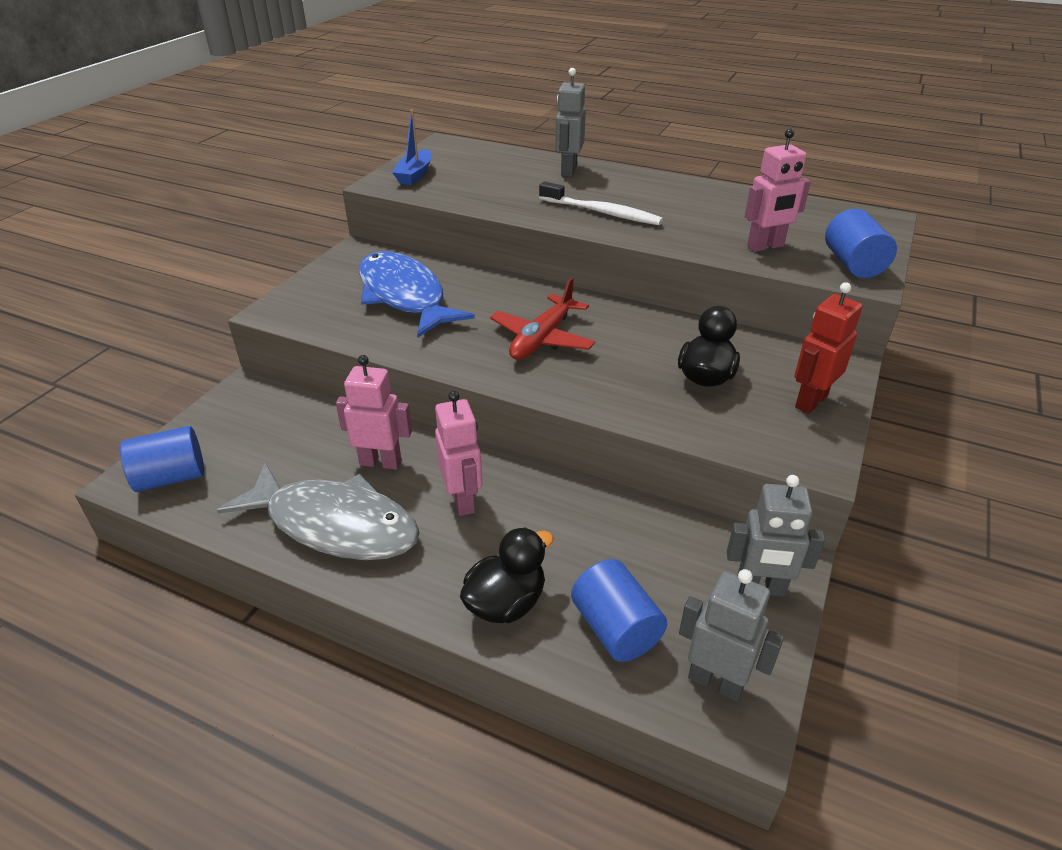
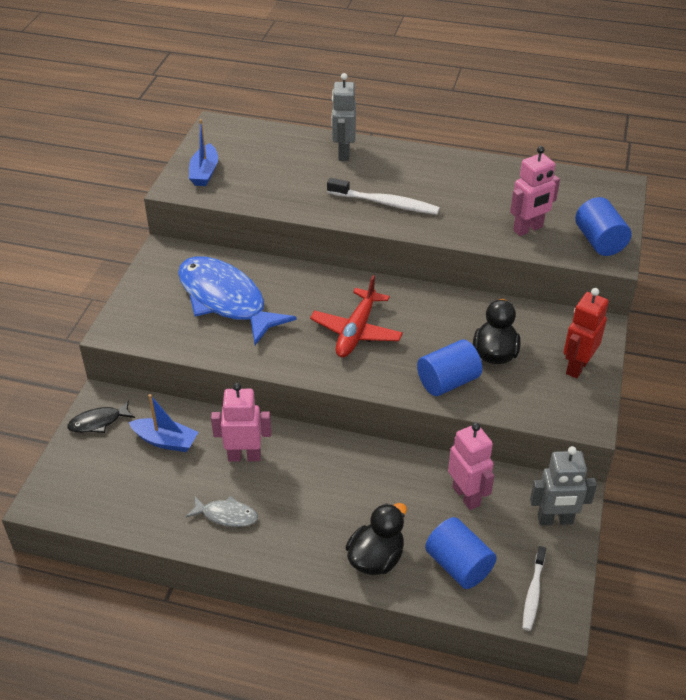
camera: 10 degrees left, 5 degrees up
blue cylinder [120,426,204,492] -> blue cylinder moved to [417,340,482,396]
grey fish [217,462,420,560] -> grey fish [186,496,258,527], size x0.44
pink robot [435,391,482,516] -> pink robot moved to [448,423,494,510]
grey robot [679,569,784,701] -> white toothbrush [523,546,546,631]
none -> black fish [67,400,135,433]
none -> blue boat [129,394,198,452]

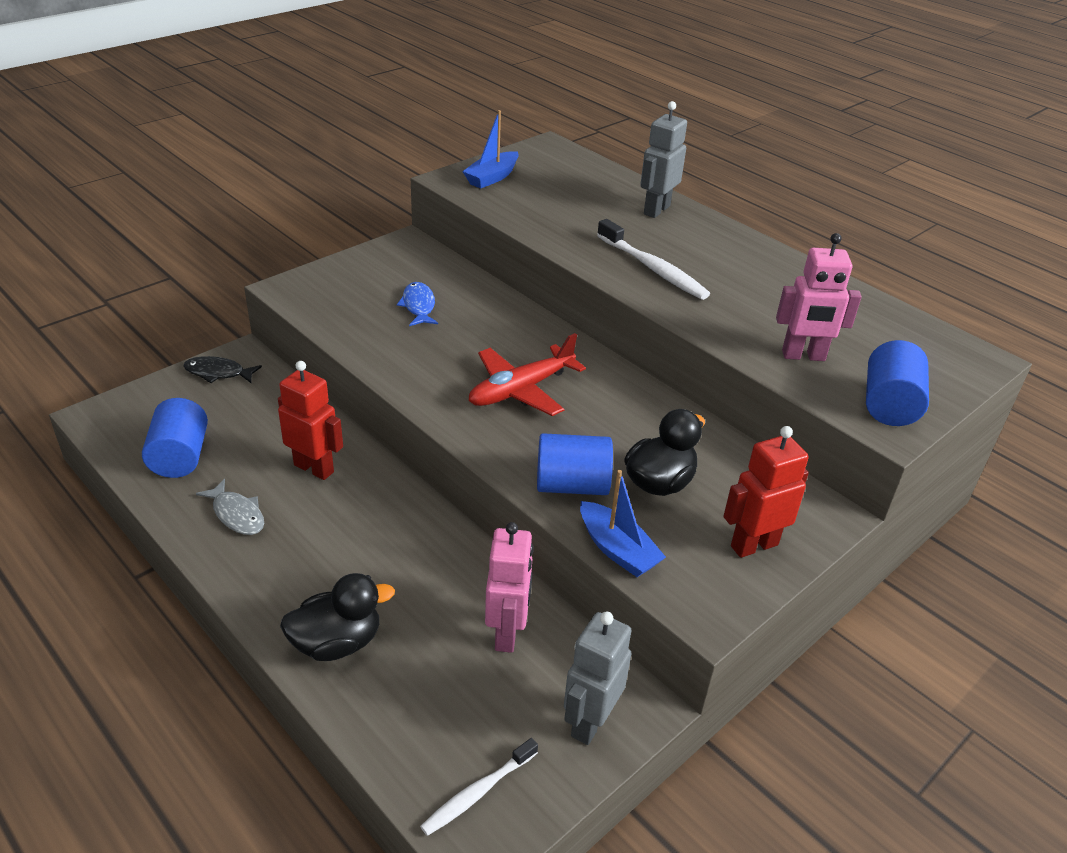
camera: 30 degrees right, 5 degrees down
blue boat [129,394,198,452] -> blue boat moved to [580,470,666,577]
blue fish [178,256,297,345] -> blue fish [397,282,438,326], size x0.44
pink robot [211,383,271,462] -> red robot [278,361,343,480]
blue cylinder [425,517,497,589] -> blue cylinder moved to [142,398,208,478]
grey robot [530,446,597,525] -> grey robot turned 90 degrees clockwise [564,611,632,745]

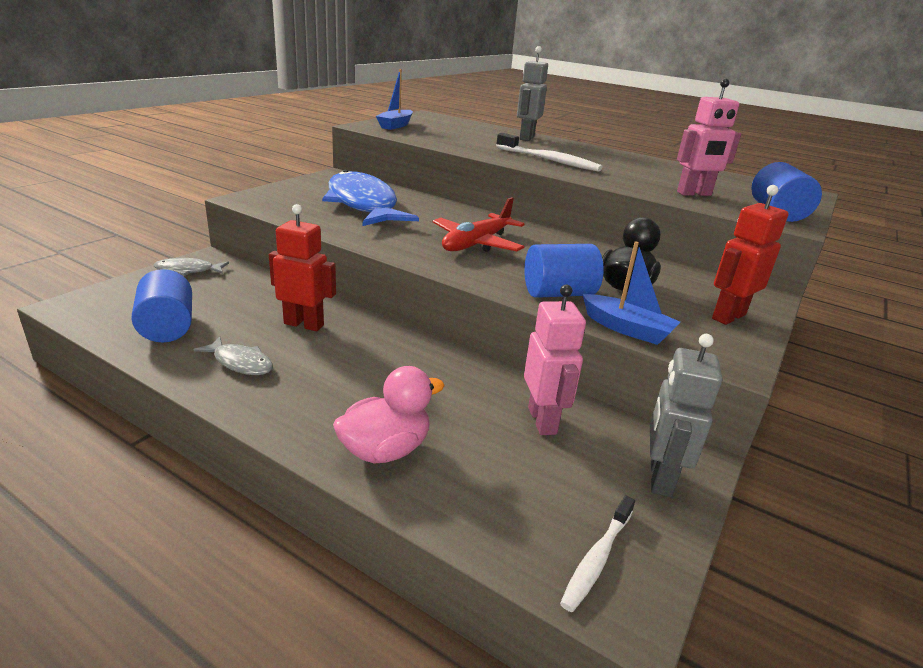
camera: 15 degrees left, 10 degrees down
black fish [183,356,262,383] -> grey fish [154,258,229,276]
black duck [280,573,395,661] -> pink duck [333,366,445,464]
blue fish [397,282,438,326] -> blue fish [322,170,419,226], size x2.29

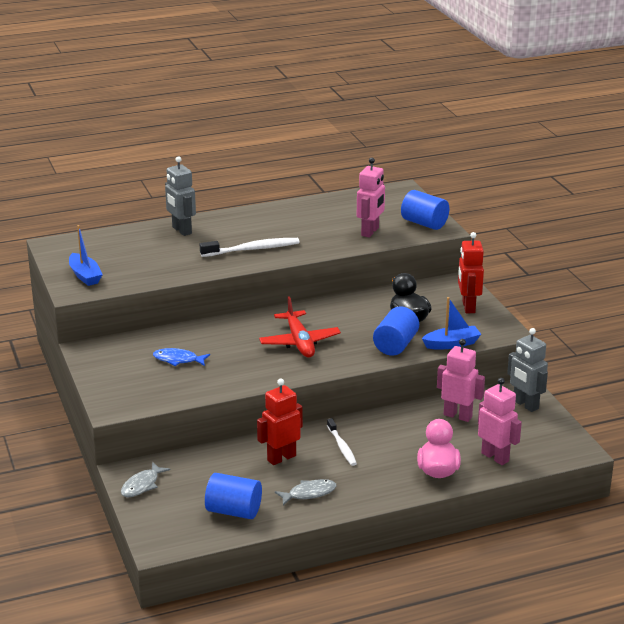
camera: 50 degrees left, 0 degrees up
blue fish [322,170,419,226] -> blue fish [153,348,210,366], size x0.44
white toothbrush [560,496,635,612] -> white toothbrush moved to [327,418,357,466]
none -> pink robot [478,378,522,465]

